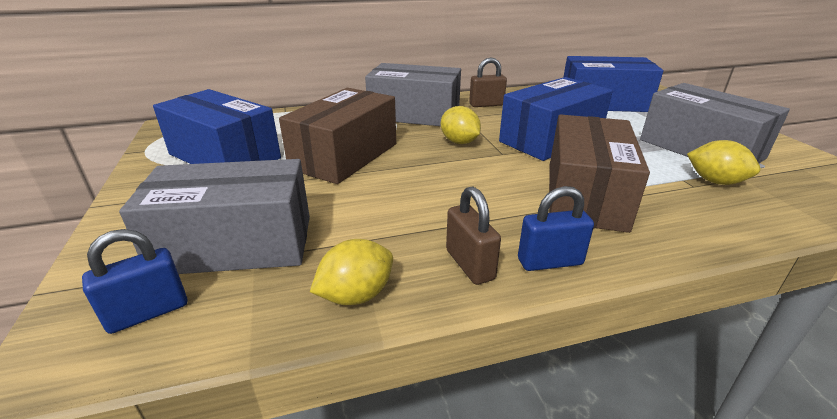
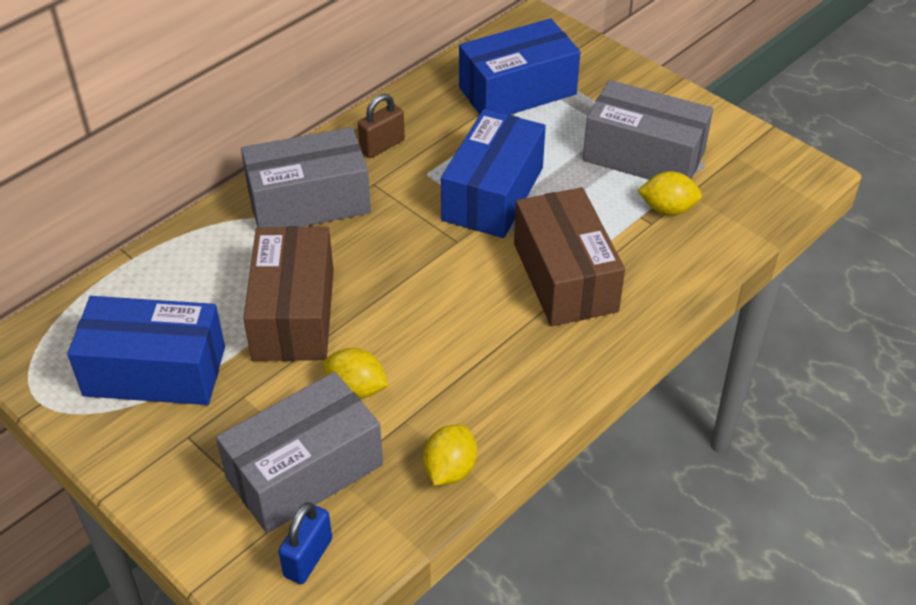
camera: 30 degrees left, 15 degrees up
yellow lemon [441,106,481,144] -> yellow lemon moved to [323,348,389,399]
brown padlock [446,186,501,285] -> none
blue padlock [518,186,594,271] -> none

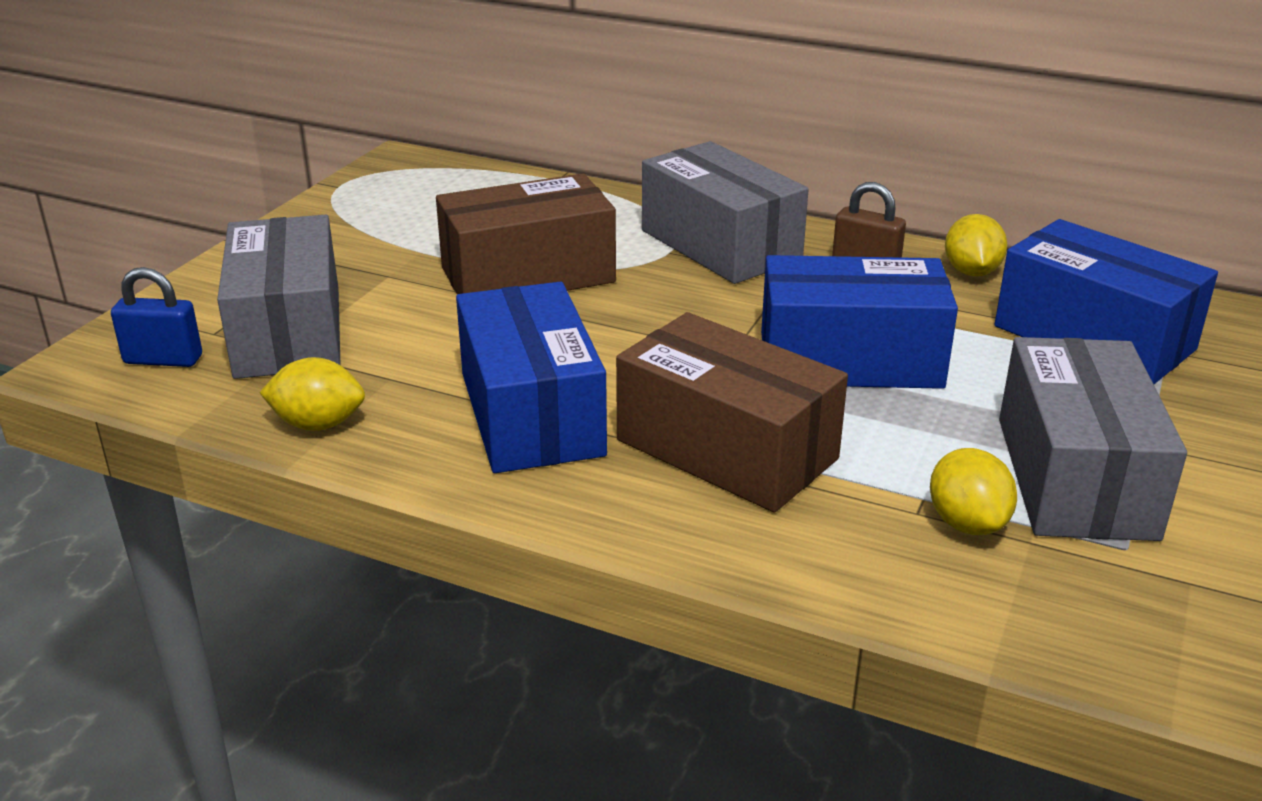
camera: 70 degrees right, 15 degrees down
blue box [67,296,225,405] -> blue box moved to [456,282,607,473]
grey box [216,372,383,533] -> grey box turned 45 degrees clockwise [217,215,340,379]
yellow lemon [323,348,389,399] -> yellow lemon moved to [945,214,1007,277]
brown box [514,187,625,326] -> brown box turned 75 degrees clockwise [616,312,848,513]

